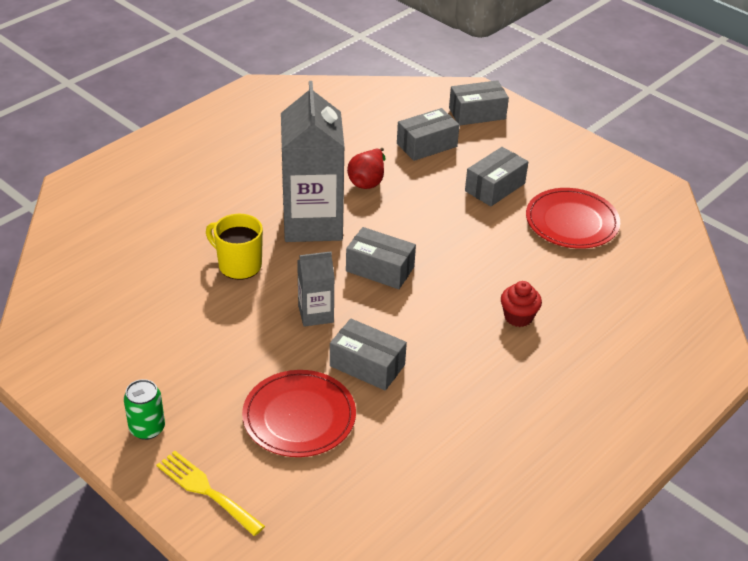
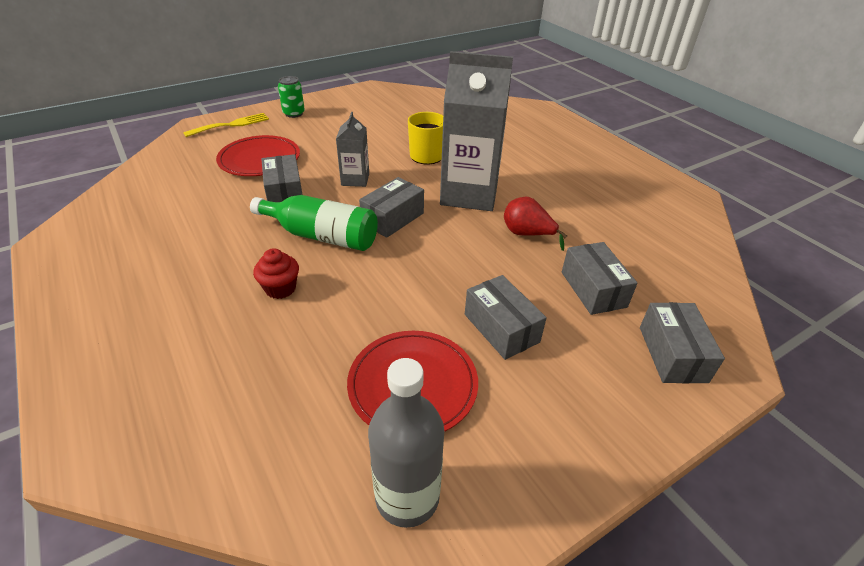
camera: 105 degrees right, 0 degrees up
grey box [330,319,407,391] -> grey box turned 60 degrees counterclockwise [261,154,303,202]
none -> green bottle [250,195,378,251]
none -> grey bottle [368,358,444,528]

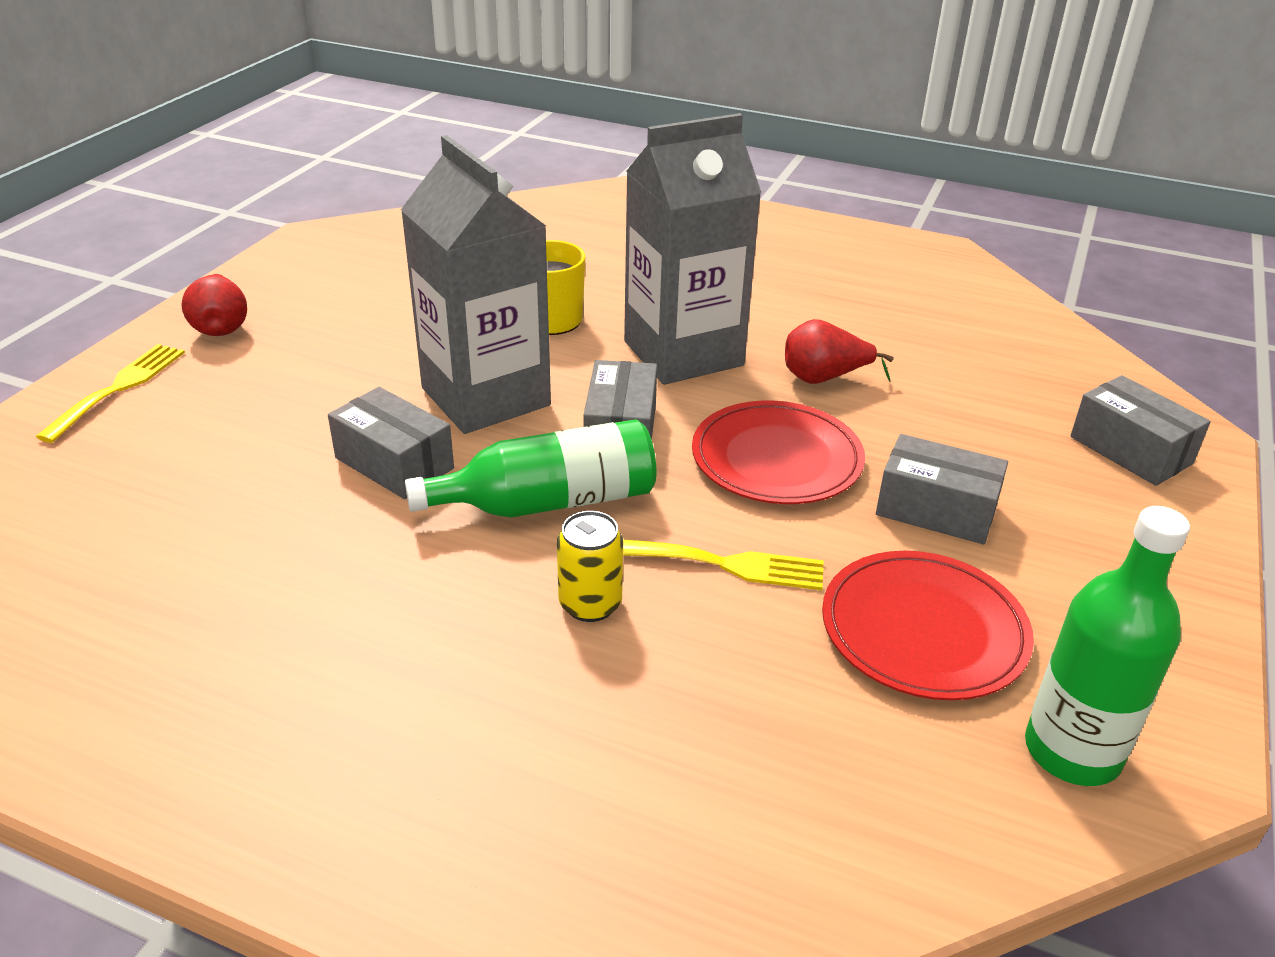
camera: 35 degrees left, 5 degrees down
red plate [216,135,300,176] -> red plate moved to [692,401,865,504]
red cupcake [253,248,299,299] -> yellow can [557,511,623,622]
green can [278,76,305,118] -> red pear [182,274,247,336]
grey carton [336,112,369,187] -> grey carton [401,135,551,434], size x2.02
grey bottle [368,358,444,528] -> green bottle [1025,506,1190,786]
grey box [562,242,637,315] -> none
none -> yellow fork [623,540,824,590]

